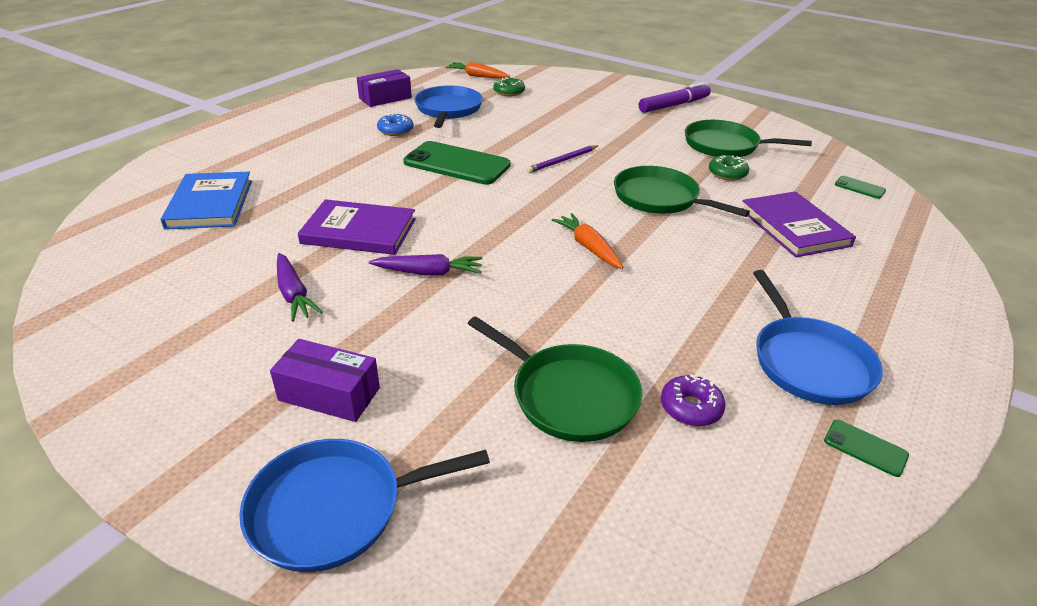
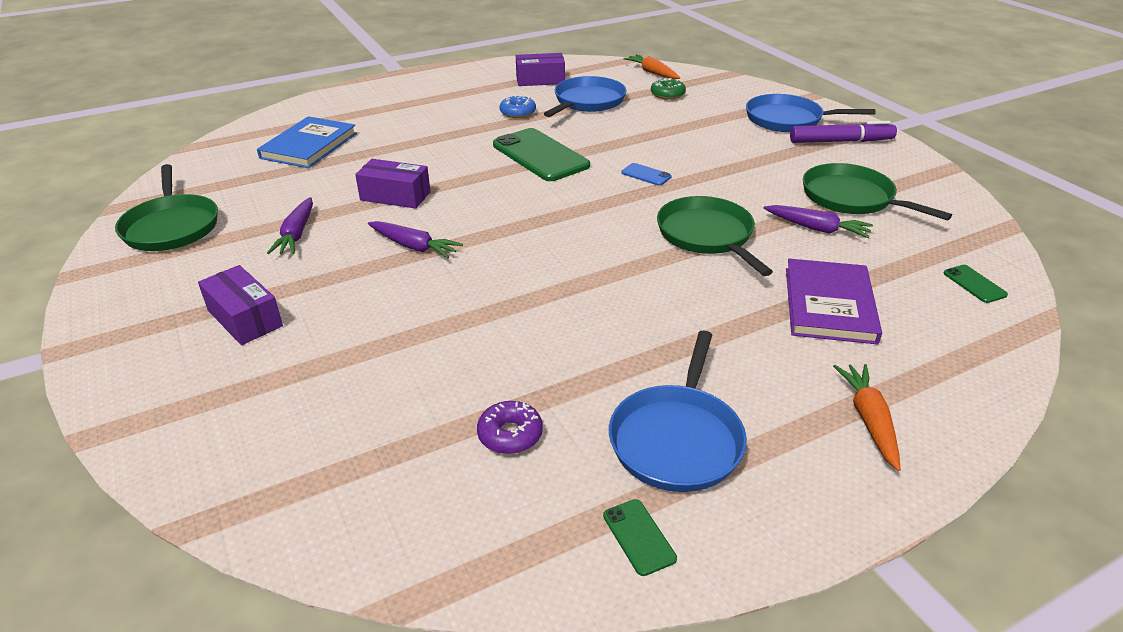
camera: 30 degrees right, 0 degrees up
blue pan [239,439,490,572] -> blue pan moved to [746,94,876,132]
purple book [298,199,416,255] -> purple box [355,159,431,209]
green pan [467,316,643,442] -> green pan moved to [115,164,218,251]
purple pencil [526,145,599,173] -> blue phone [621,163,672,186]
orange carrot [552,213,623,269] -> orange carrot moved to [833,364,901,471]
green donut [709,155,749,181] -> purple carrot [763,205,873,238]

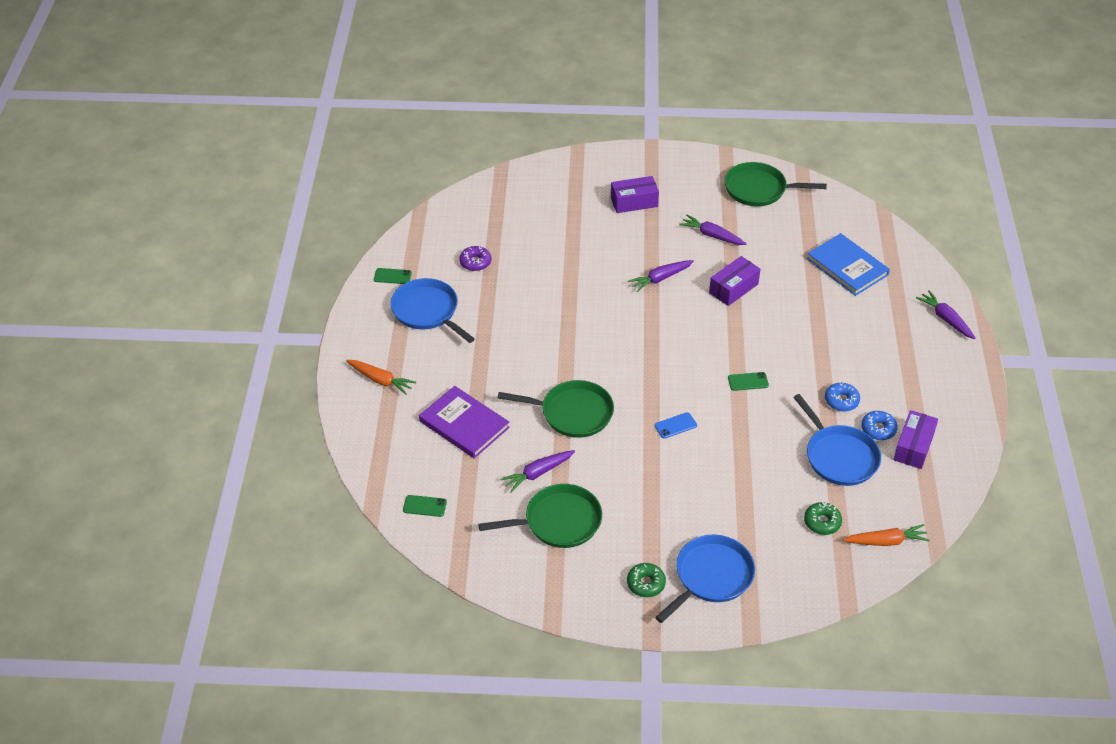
camera: 120 degrees right, 10 degrees up
green phone [493,128,590,181] -> green phone [728,372,769,391], size x0.44
purple marker [790,121,897,143] -> green donut [627,563,666,597]
none -> blue donut [861,411,898,440]
none -> purple carrot [916,290,976,339]

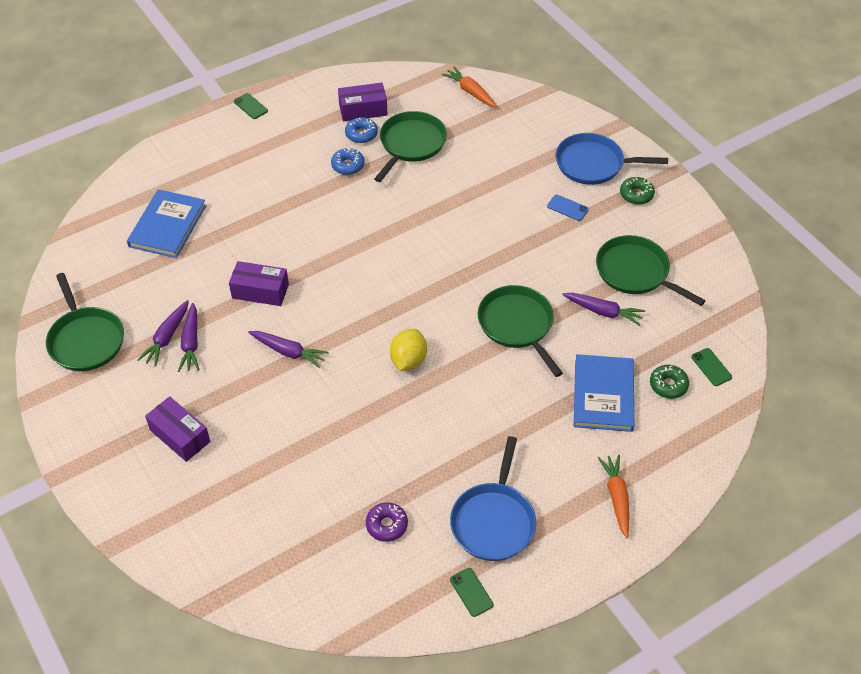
camera: 125 degrees left, 5 degrees up
purple book [419,386,510,458] -> blue book [574,354,634,432]
blue phone [655,412,697,439] -> blue phone moved to [547,195,589,221]
green phone [728,372,769,391] -> green phone moved to [234,93,268,119]
blue pan [793,394,881,486] -> green pan [374,111,447,182]
green donut [804,502,842,535] -> green donut moved to [650,365,689,399]
purple carrot [916,290,976,339] -> purple carrot moved to [137,300,189,366]
none -> yellow lemon [390,329,427,371]

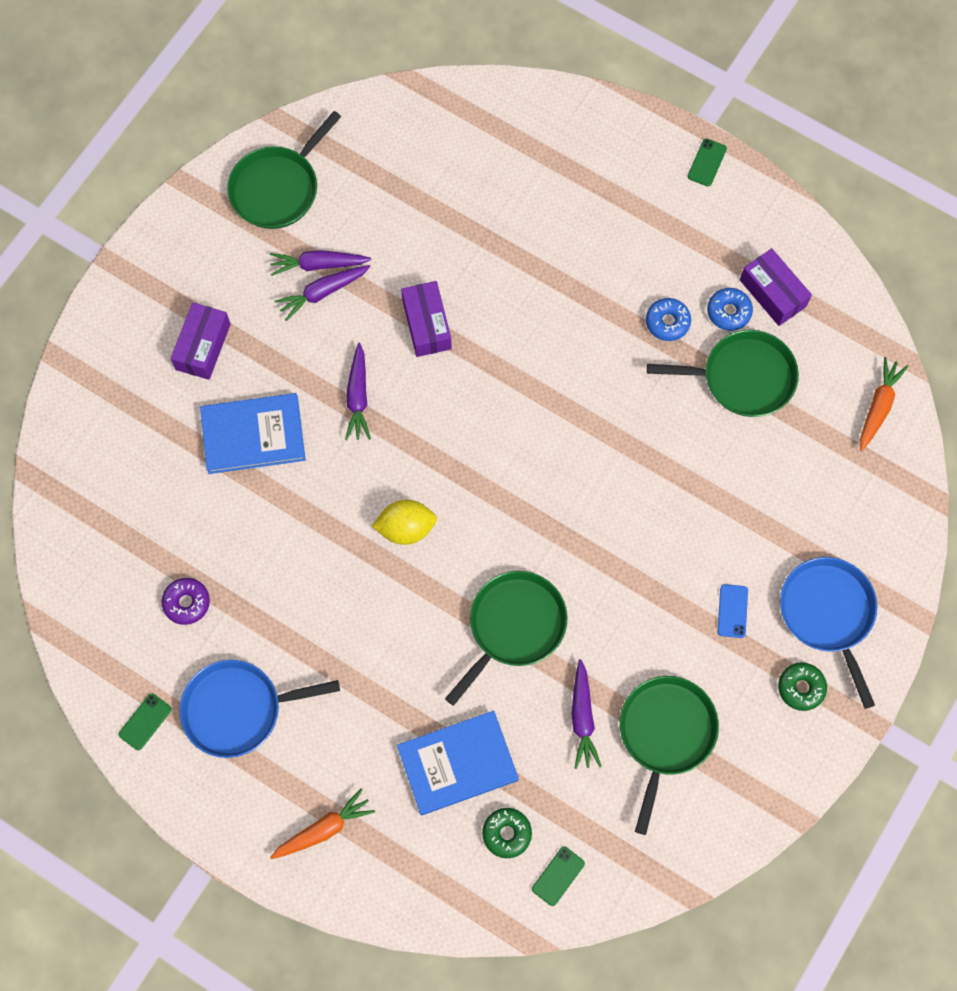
camera: 65 degrees right, 20 degrees up
blue book [127,189,206,258] -> blue book moved to [200,393,306,474]

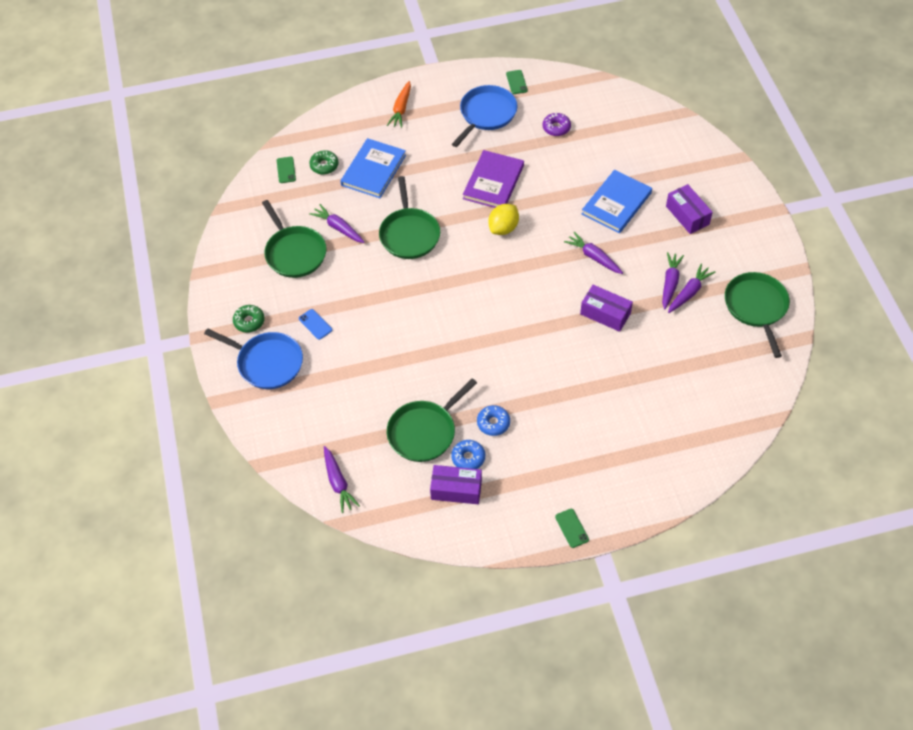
camera: 135 degrees right, 15 degrees down
orange carrot [860,357,908,451] -> purple carrot [324,446,360,513]
none -> purple book [463,150,524,208]

